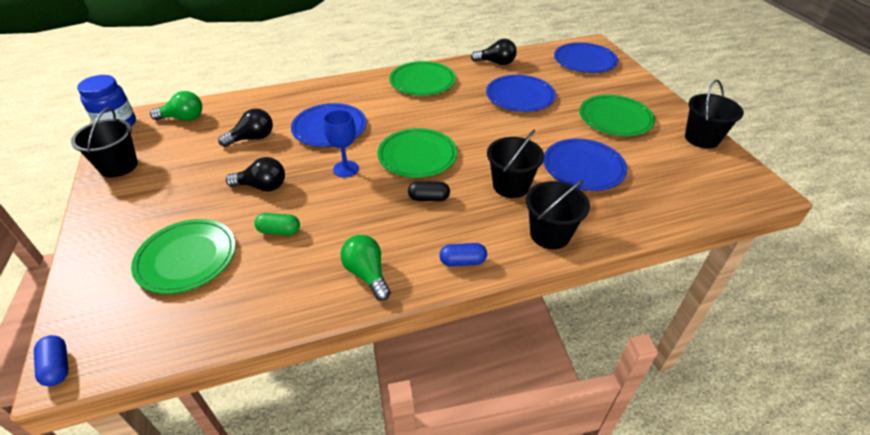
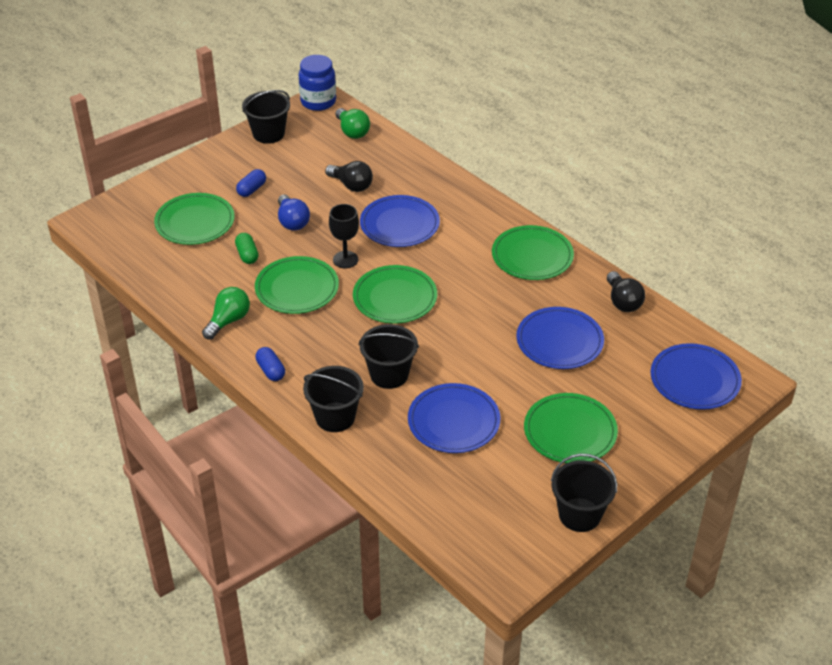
camera: 65 degrees right, 0 degrees up
blue capsule [34,335,68,386] -> blue capsule moved to [236,169,266,197]
black light bulb [226,157,285,191] -> blue light bulb [278,195,310,231]
blue goblet [323,110,359,178] -> black goblet [329,204,359,268]
black capsule [408,181,450,201] -> none
none -> green plate [255,256,339,314]

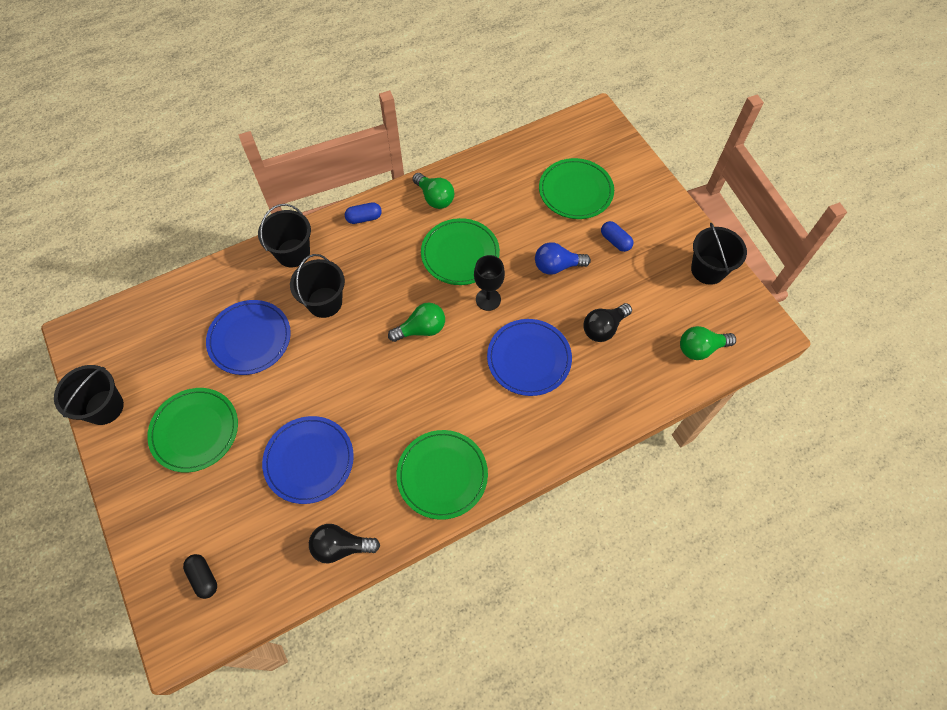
camera: 105 degrees right, 20 degrees up
green capsule [235,233,259,264] -> none
blue jar [299,55,336,111] -> none
green plate [353,265,437,324] -> green light bulb [388,303,445,342]
blue plate [651,343,742,410] -> black capsule [183,554,217,599]

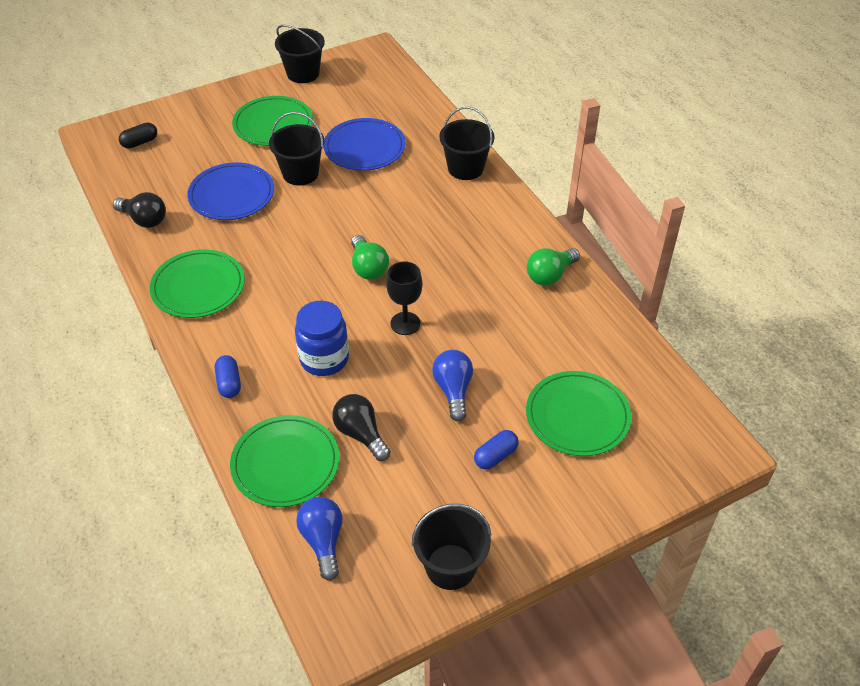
camera: 90 degrees right, 15 degrees down
black bucket [290,254,345,318] -> black bucket moved to [269,112,325,185]
black light bulb [309,524,380,563] -> black light bulb turned 120 degrees clockwise [113,192,166,228]
blue capsule [345,202,382,224] -> blue capsule moved to [215,355,241,398]
green plate [421,218,500,285] -> green plate moved to [230,415,340,507]
blue plate [487,319,572,396] -> blue jar [295,301,349,376]
green light bulb [680,326,736,360] -> blue light bulb [296,497,343,581]

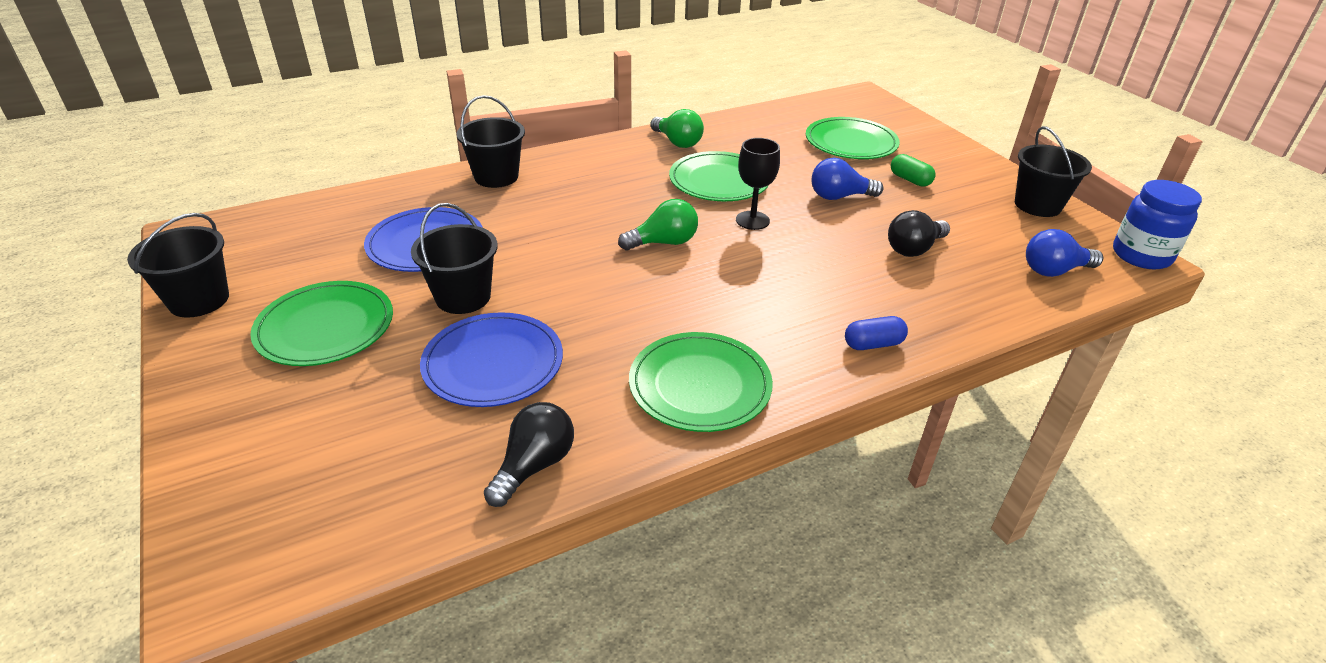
camera: 90 degrees left, 10 degrees down
black capsule [119,123,157,149] -> none
green plate [230,415,340,507] -> green plate moved to [669,151,769,201]
blue jar [295,301,349,376] -> blue jar moved to [1113,180,1202,270]
blue capsule [474,430,519,470] -> green capsule [891,154,936,187]

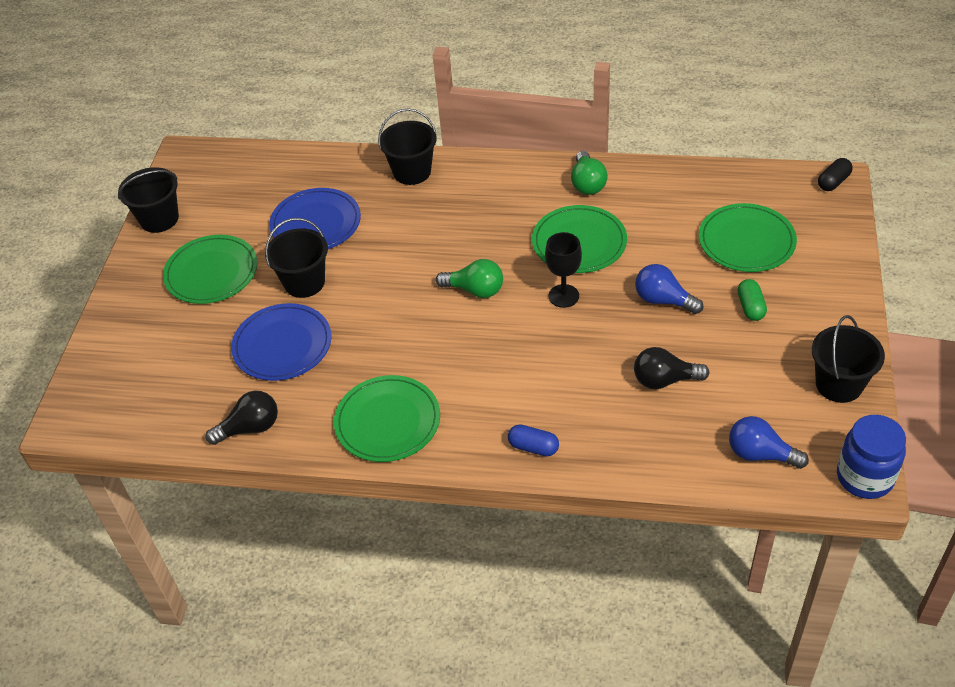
camera: 40 degrees right, 10 degrees up
none -> black capsule [818,158,853,191]

